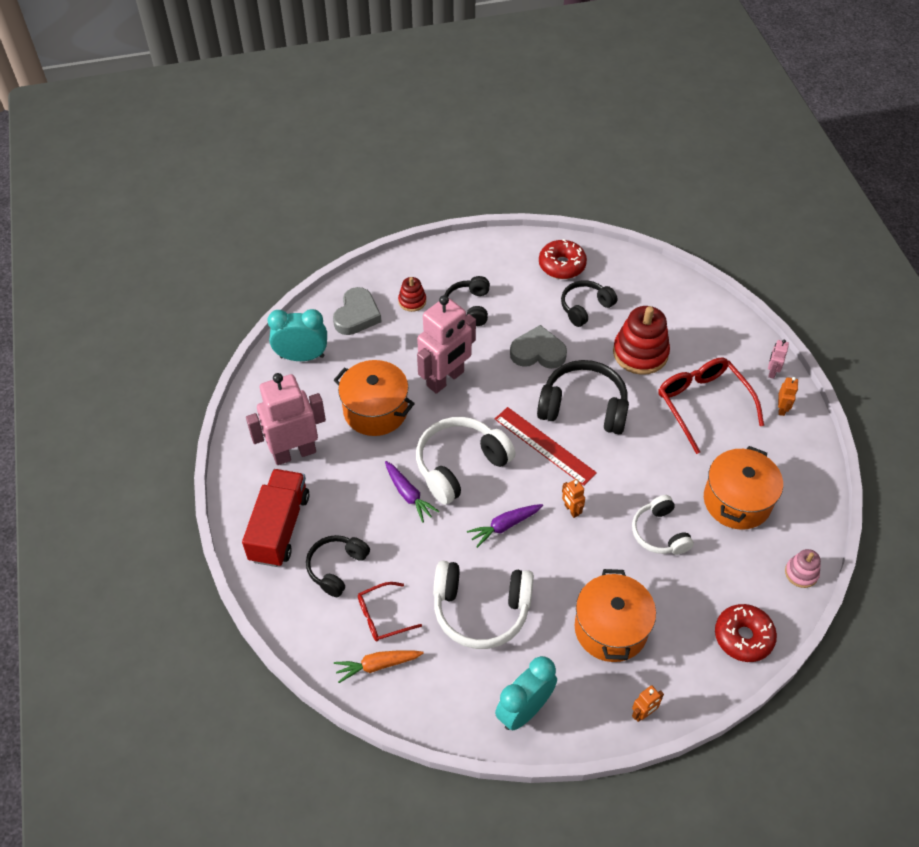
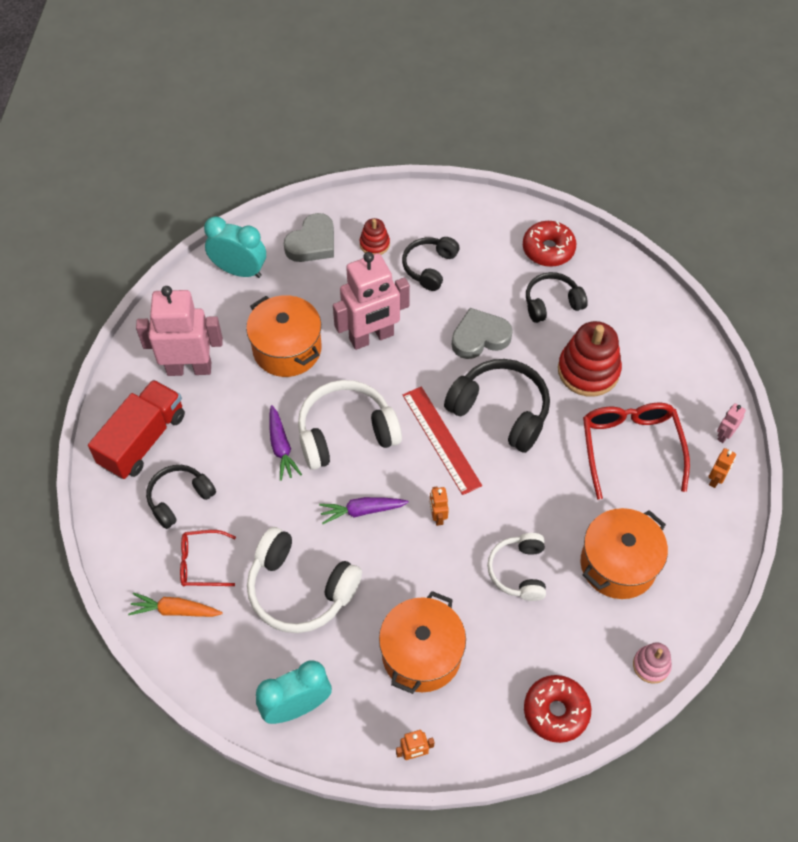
camera: 20 degrees right, 5 degrees up
grey heart [510,325,567,369] -> grey heart turned 45 degrees counterclockwise [452,308,513,359]

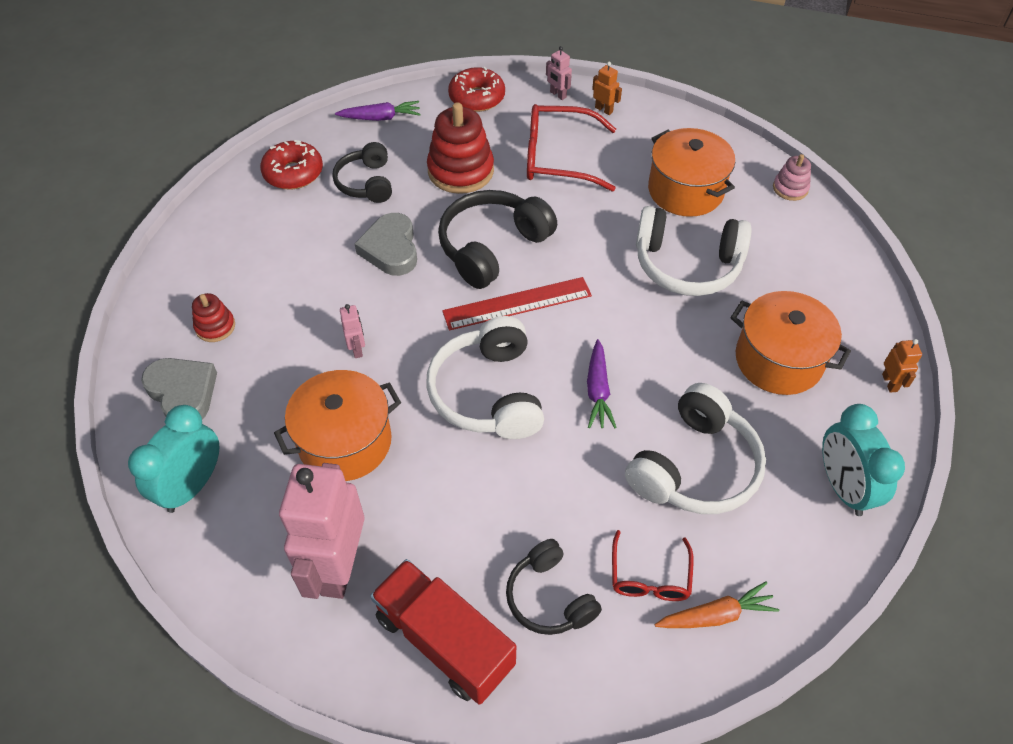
camera: 80 degrees left, 5 degrees down
orange carrot [128,593,223,617] -> orange carrot turned 120 degrees counterclockwise [655,581,779,628]
purple carrot [269,405,302,481] -> purple carrot moved to [335,101,420,121]
pink robot [333,252,410,350] -> pink robot [340,304,365,358], size x0.41
black headphones [402,237,459,291] -> none
orange robot [430,487,449,526] -> none
white headphones [487,533,546,601] -> white headphones [636,206,752,296], size x1.59
red donut [524,675,591,743] -> red donut moved to [448,67,505,112]

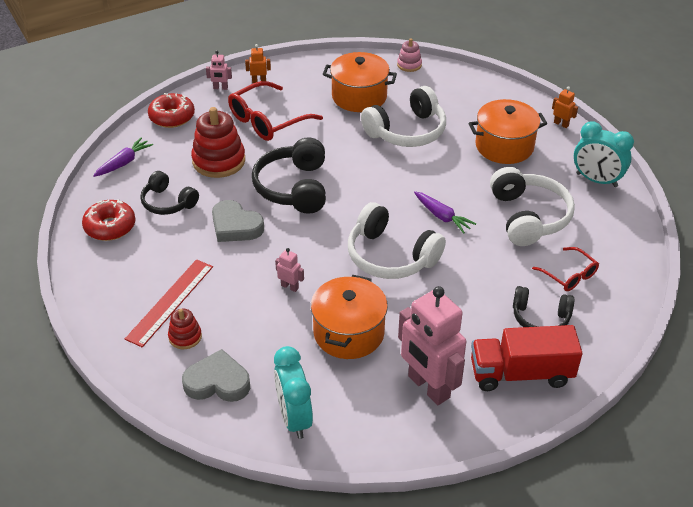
camera: 45 degrees left, 10 degrees down
red ruler [442,277,592,331] -> red ruler moved to [125,259,213,347]
orange carrot [655,581,779,628] -> none

